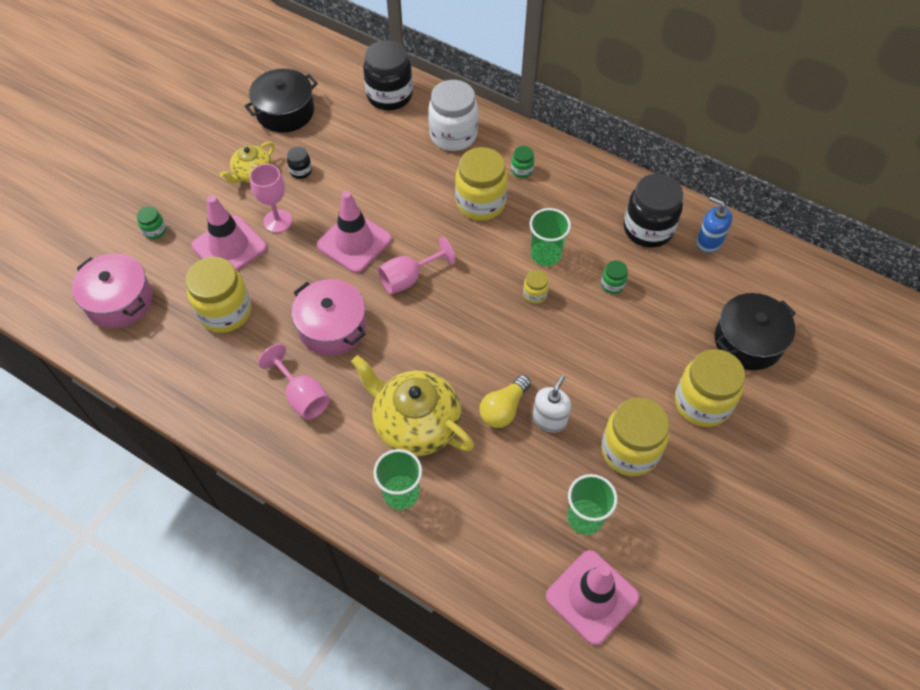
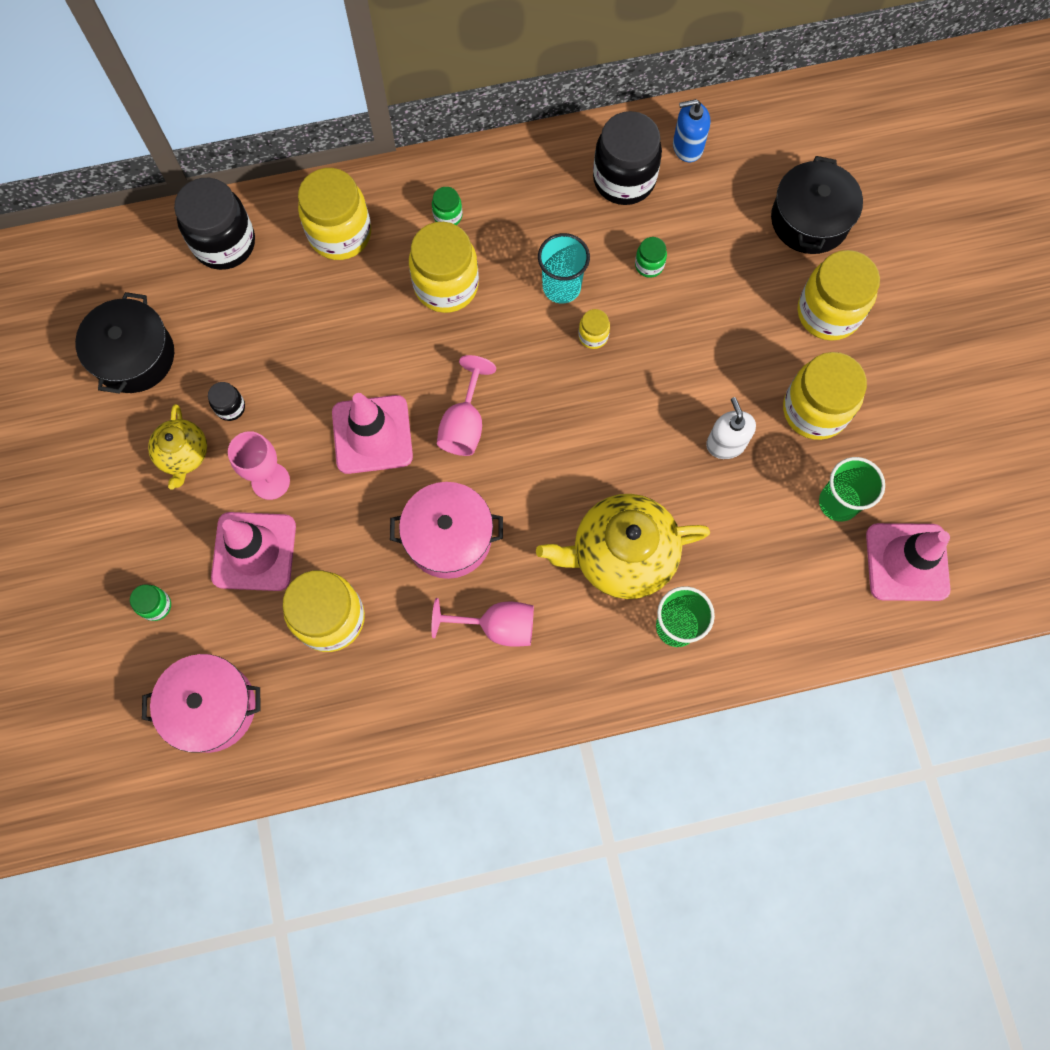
camera: 45 degrees left, 15 degrees up
white jar [428,80,478,151] -> yellow jar [298,168,371,260]
yellow light bulb [479,375,531,428] -> none
green cup [529,208,571,266] -> turquoise cup [538,233,590,304]

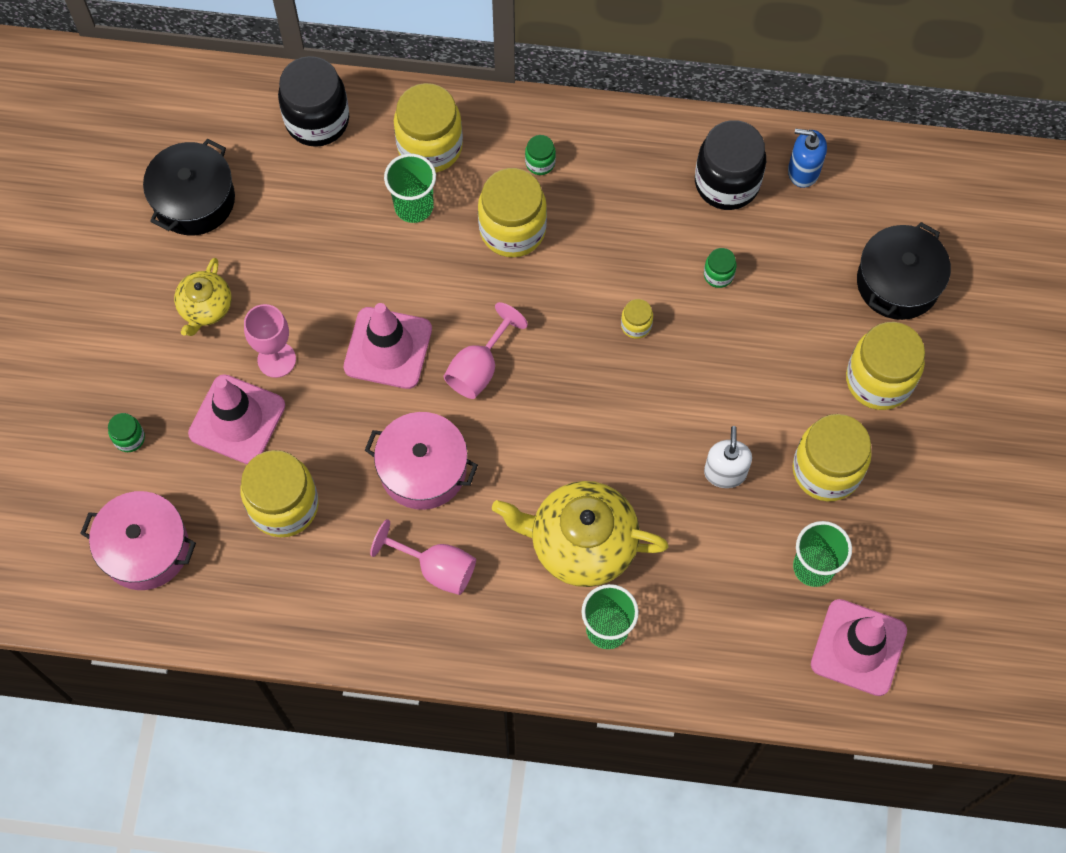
camera: 20 degrees right, 5 degrees down
black jar [208,382,245,421] -> none
turquoise cup [538,233,590,304] -> none
none -> green cup [384,154,436,223]

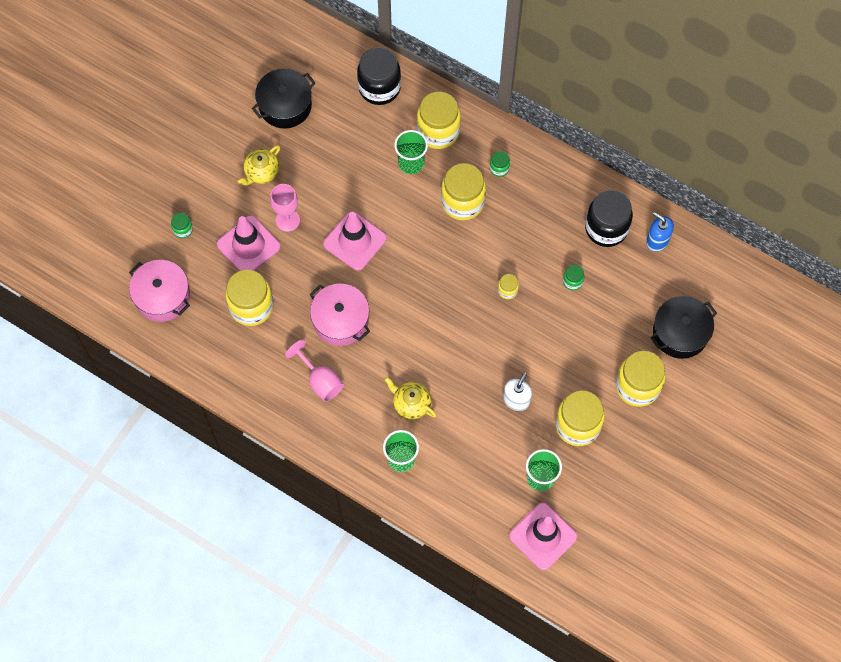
camera: 25 degrees right, 0 degrees up
pink goblet [444,302,528,399] -> none
yellow teapot [492,481,669,587] -> yellow teapot [384,377,437,419], size x0.56

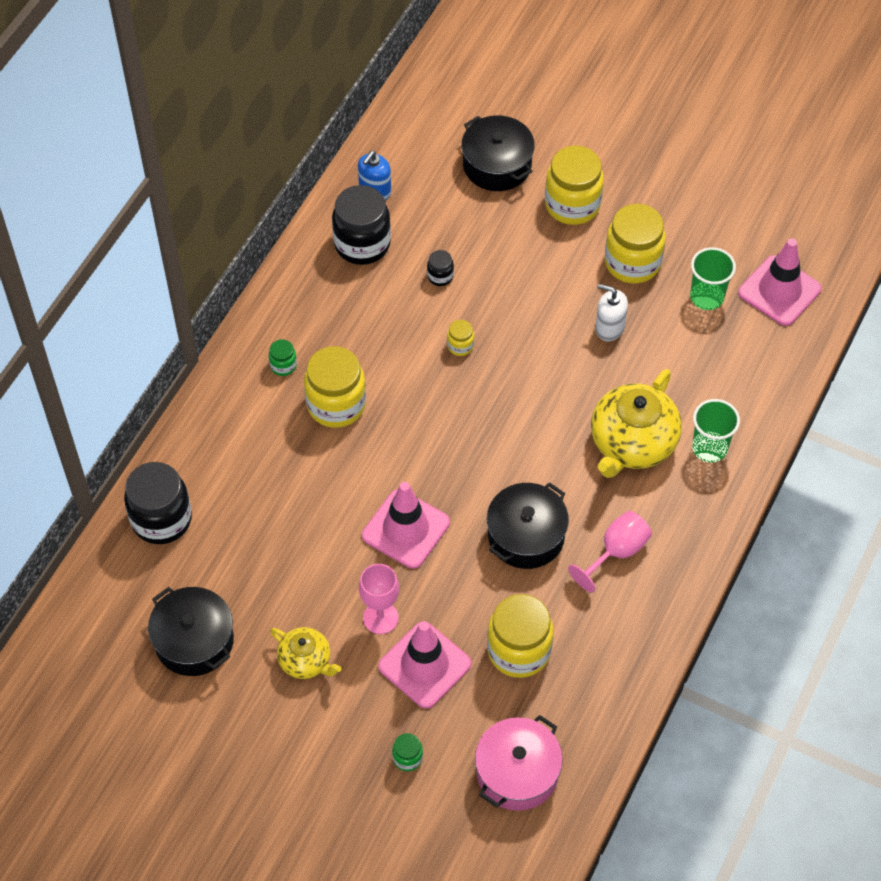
camera: 95 degrees left, 10 degrees down
pink pot [310,284,370,346] -> black pot [487,482,569,569]
yellow teapot [384,377,437,419] -> yellow teapot [591,369,682,478], size x1.79
green cup [394,130,428,174] -> none
yellow jar [417,92,461,149] -> none
green jar [563,265,584,290] -> black jar [427,250,454,286]

